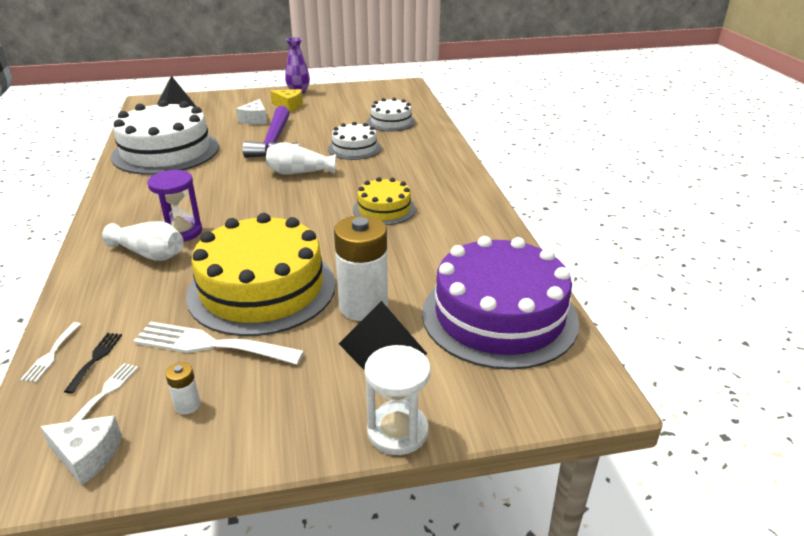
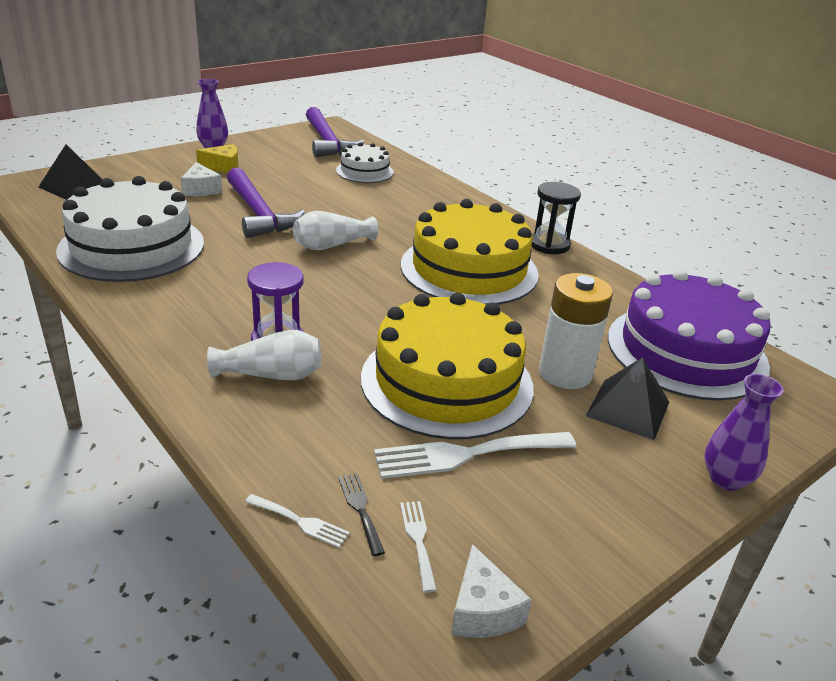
camera: 30 degrees left, 0 degrees up
white fork [20,322,81,382] -> white fork turned 45 degrees counterclockwise [245,494,350,548]
white cheese [40,415,122,485] -> white cheese turned 90 degrees clockwise [451,544,532,638]
white battery [165,362,200,415] -> none
white cake [328,122,381,160] -> none
yellow cake [353,177,416,225] -> yellow cake [401,199,539,305], size x1.93
white hourglass [364,345,430,455] -> purple vase [704,374,784,491]
none -> purple hammer [306,107,364,157]
none -> black hourglass [532,182,581,254]

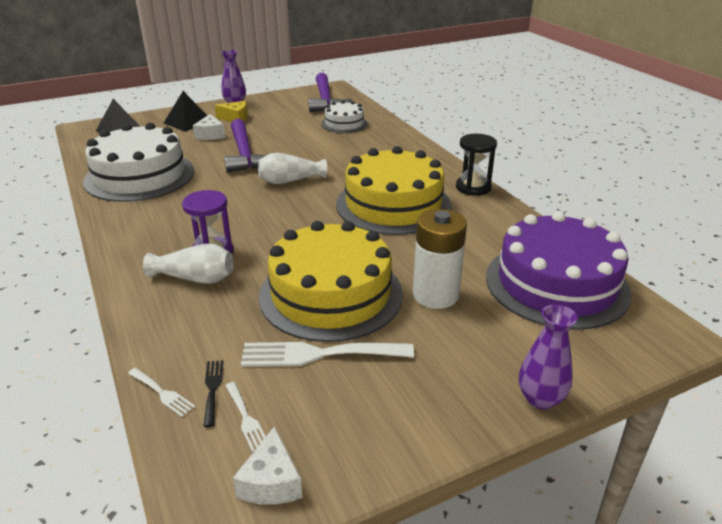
camera: 15 degrees right, 0 degrees up
white fork [400,501,437,593] -> white fork turned 150 degrees clockwise [225,382,266,452]
black pyramid [586,357,669,440] -> black pyramid moved to [164,91,207,132]

